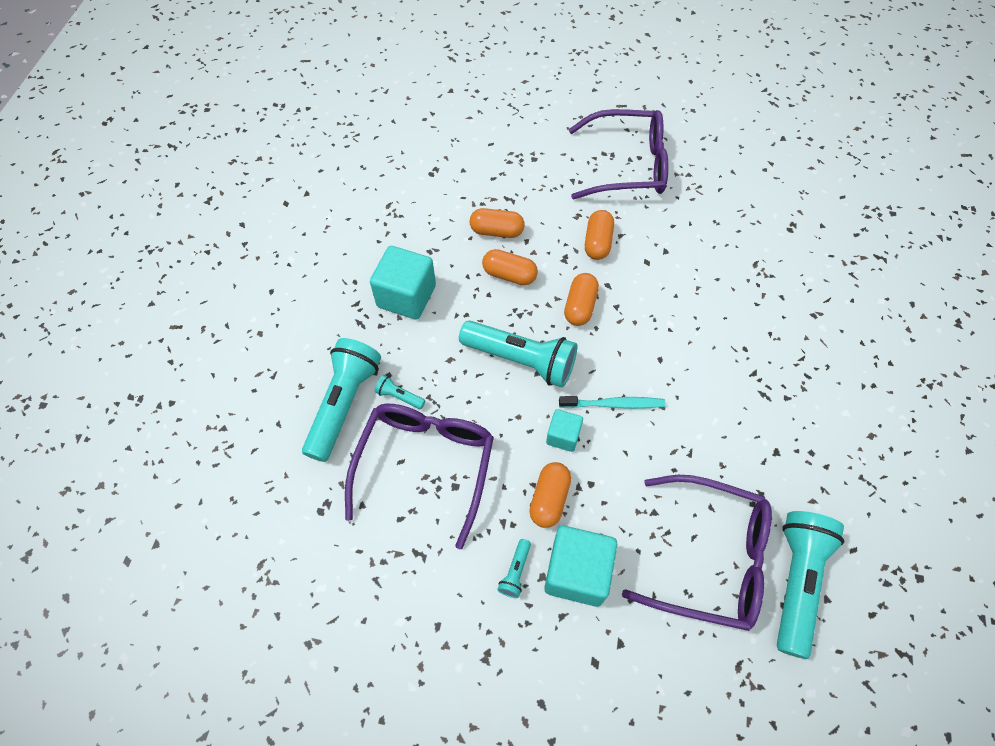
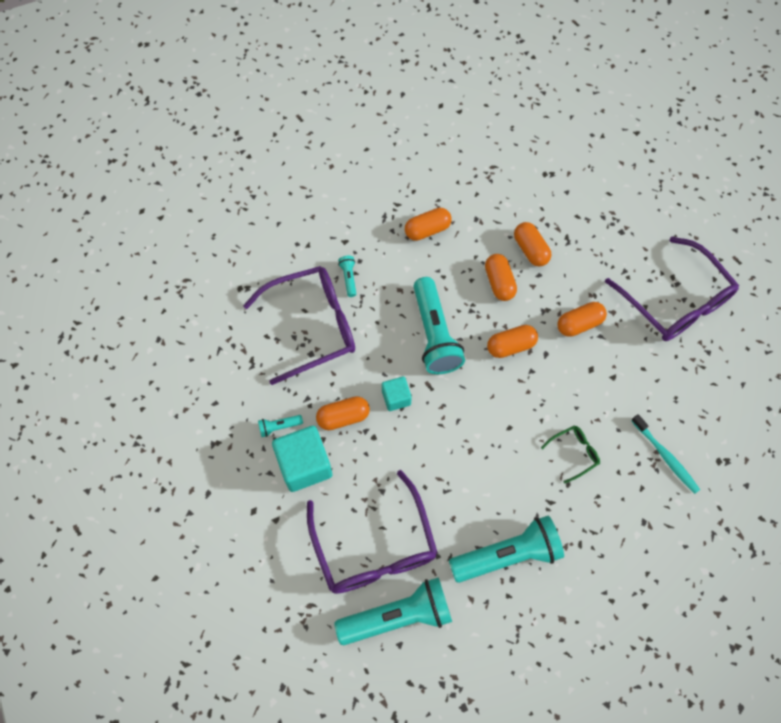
camera: 55 degrees right, 5 degrees up
turquoise flashlight [302,338,381,462] -> turquoise flashlight moved to [449,516,564,583]
turquoise cube [370,246,436,320] -> orange capsule [405,208,452,241]
turquoise toothbrush [559,396,666,409] -> turquoise toothbrush moved to [631,414,700,494]
none -> green glasses [541,425,600,484]

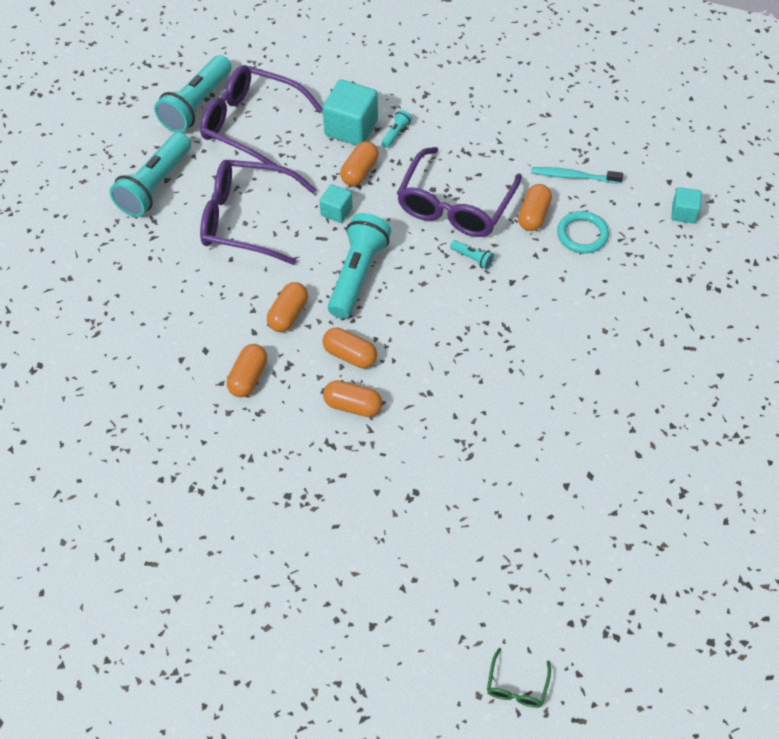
camera: 135 degrees right, 10 degrees down
orange capsule [405,208,452,241] -> orange capsule moved to [518,184,552,231]
turquoise flashlight [413,277,465,374] -> turquoise flashlight turned 75 degrees clockwise [328,213,391,319]
green glasses [541,425,600,484] -> green glasses moved to [487,648,551,708]
purple glasses [605,237,739,341] -> purple glasses moved to [200,160,317,265]
turquoise toothbrush [631,414,700,494] -> turquoise toothbrush moved to [531,167,623,184]
none -> turquoise ring [557,211,609,253]
none -> turquoise cube [671,187,702,224]

